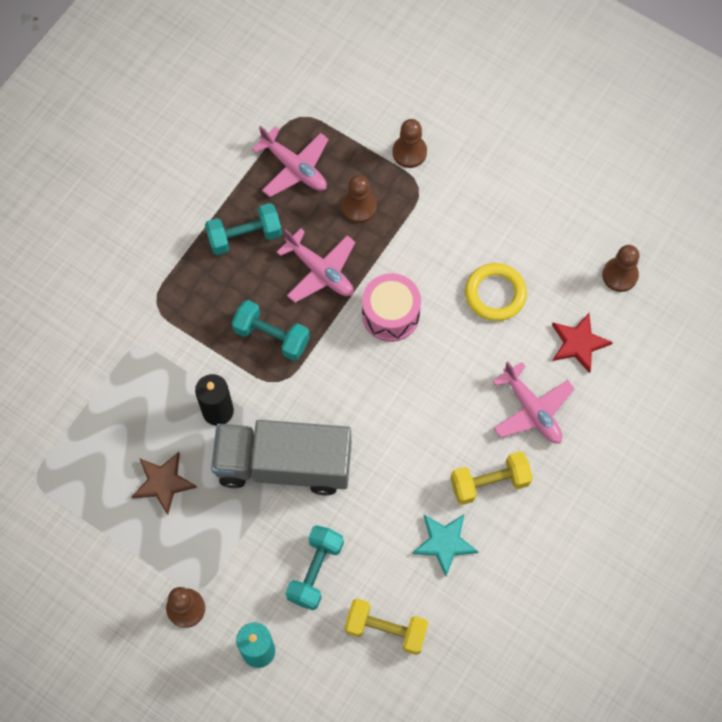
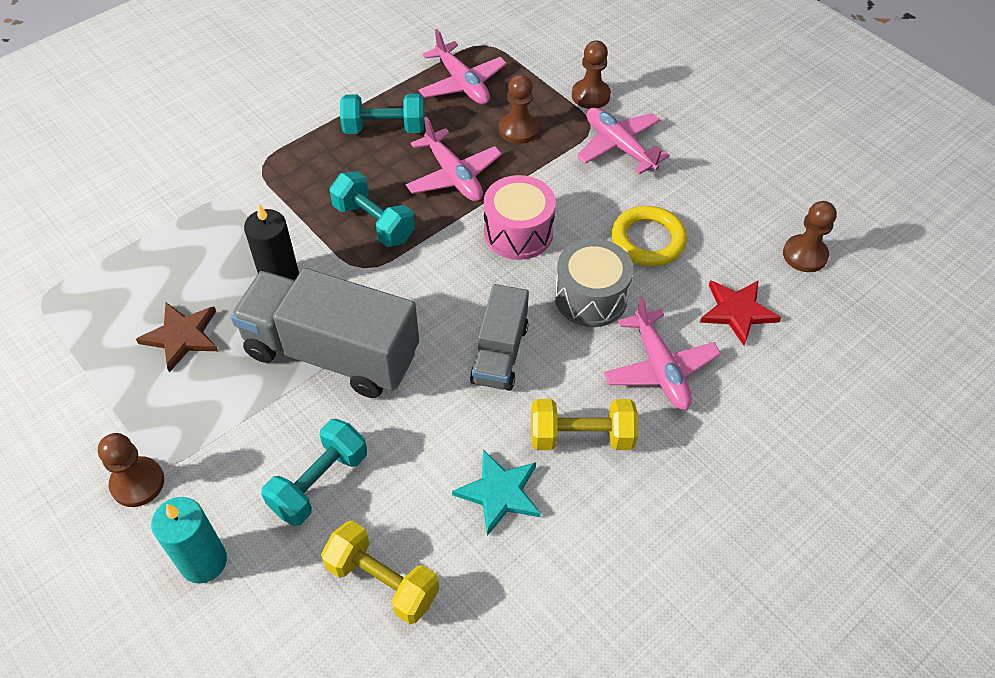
camera: 15 degrees right, 15 degrees down
none -> grey truck [470,284,529,391]
none -> grey drum [555,238,634,327]
none -> pink plane [577,108,670,175]

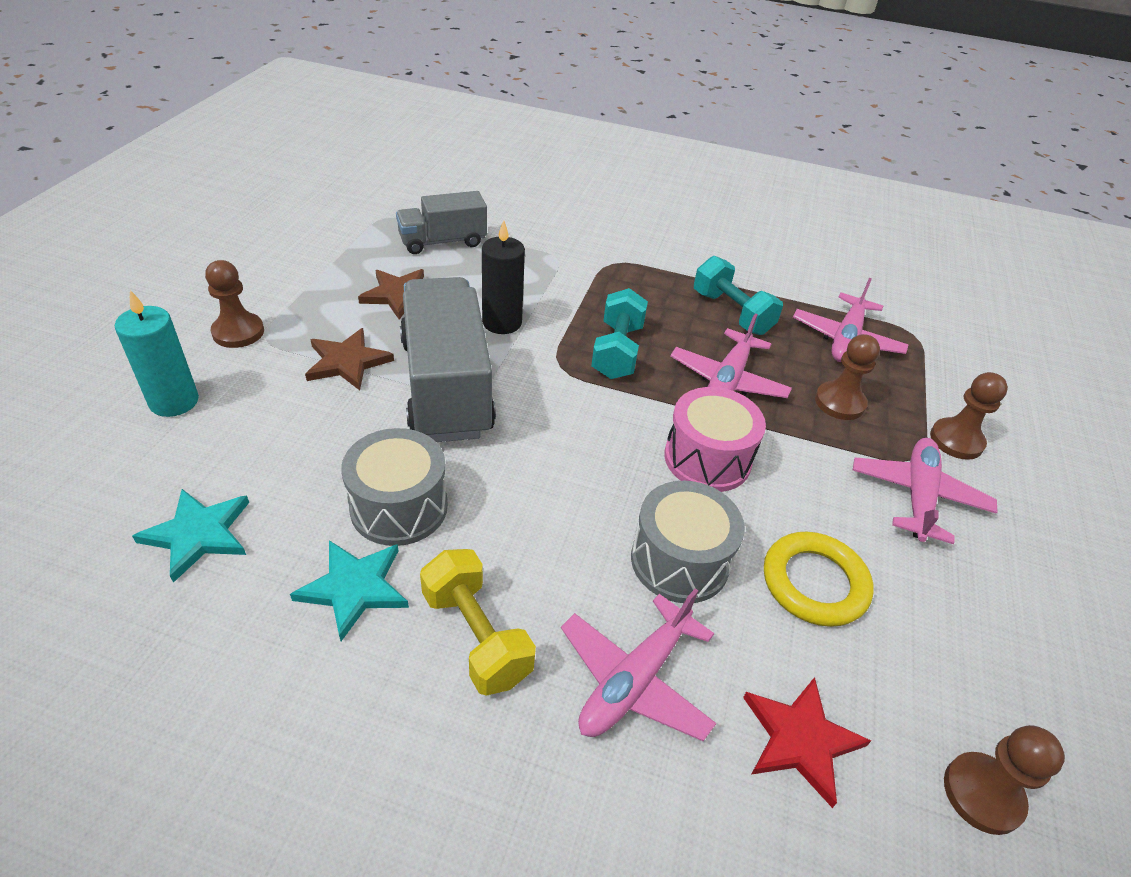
camera: 55 degrees right, 10 degrees down
turquoise dumbbell [261,419,367,526] -> none
yellow dumbbell [321,521,439,624] -> turquoise star [132,489,249,583]
grey truck [470,284,529,391] -> grey truck moved to [396,191,487,254]
none -> brown star [305,328,394,390]
none -> grey drum [341,428,448,546]

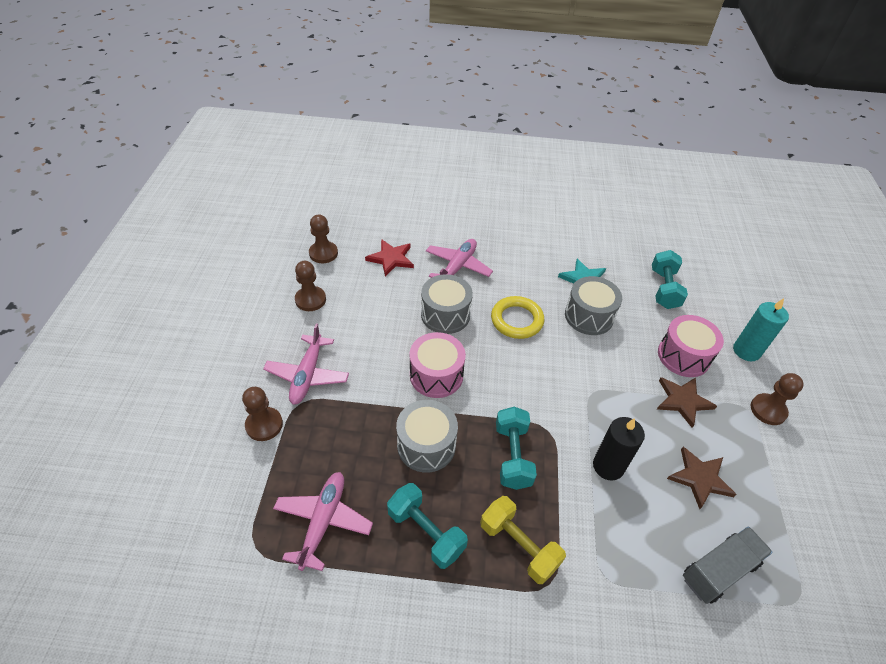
camera: 170 degrees right, 5 degrees up
turquoise star [132,489,249,583] -> turquoise dumbbell [652,250,688,309]
grey truck [400,277,496,442] -> none
yellow dumbbell [420,549,536,696] -> yellow dumbbell moved to [480,496,566,584]
pink plane [670,313,792,398] -> grey drum [396,400,458,473]
yellow ring [764,532,874,627] -> yellow ring moved to [491,296,544,339]
brown pawn [815,334,880,420] -> brown pawn moved to [295,261,326,311]
none -> pink drum [658,315,724,377]

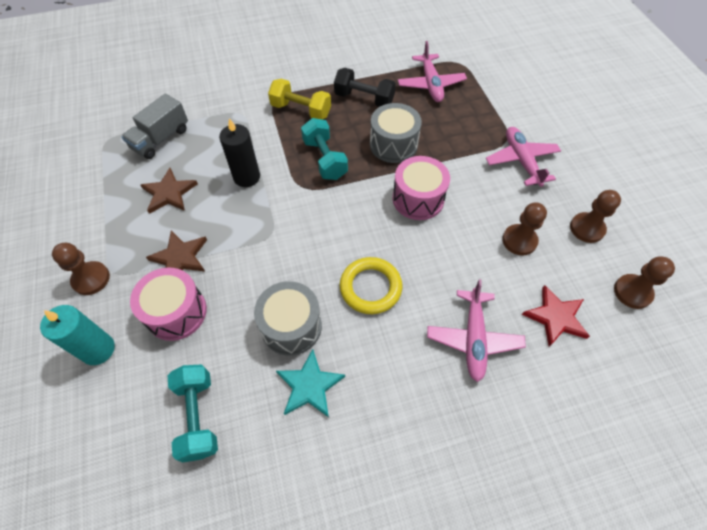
camera: 160 degrees right, 10 degrees up
brown pawn [242,387,283,441] -> brown pawn moved to [502,202,547,256]
turquoise dumbbell [387,483,468,569] -> black dumbbell [334,68,396,107]
grey drum [421,274,473,334] -> none

